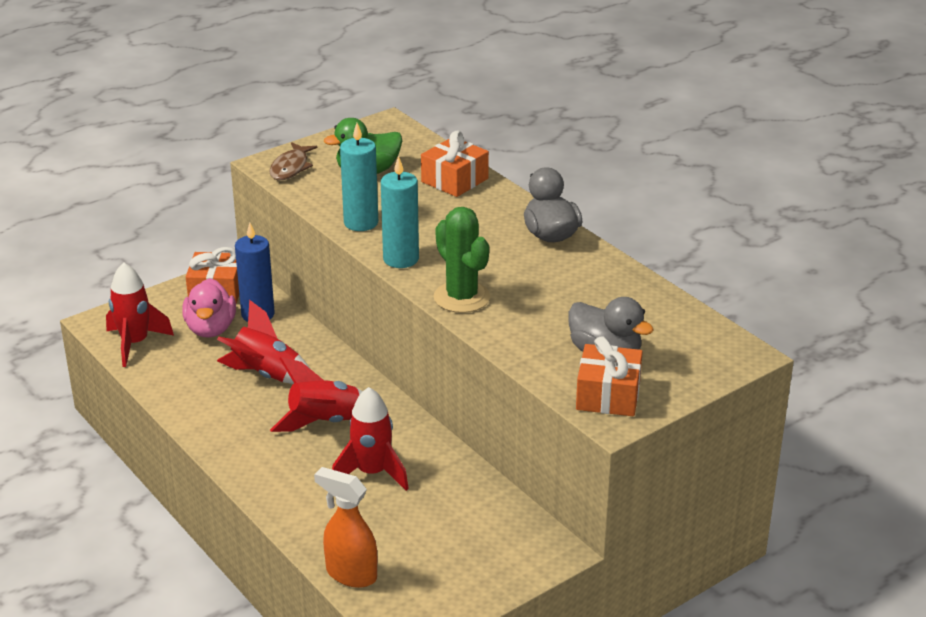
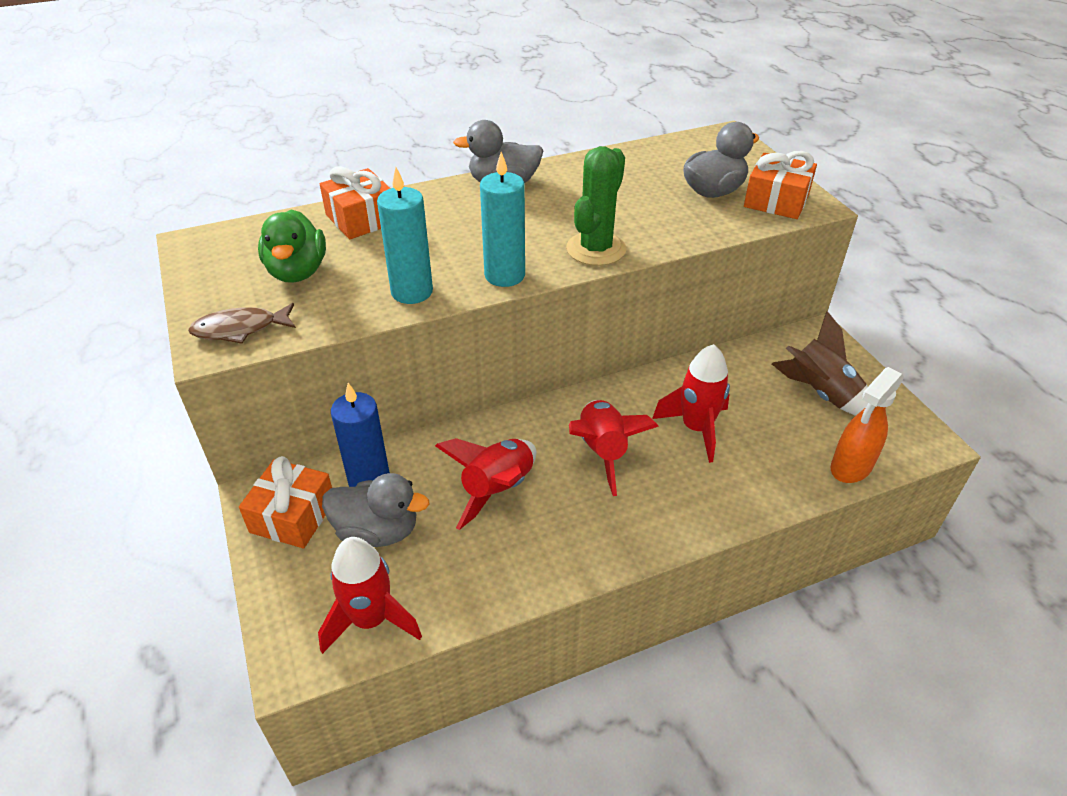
camera: 75 degrees left, 10 degrees up
pink duck [182,278,236,338] -> grey duck [322,473,430,547]
brown fish [269,142,318,180] -> brown fish turned 135 degrees clockwise [188,303,296,344]
green cactus [433,207,490,313] -> green cactus turned 45 degrees counterclockwise [566,146,626,266]
none -> brown rocket [772,311,868,416]

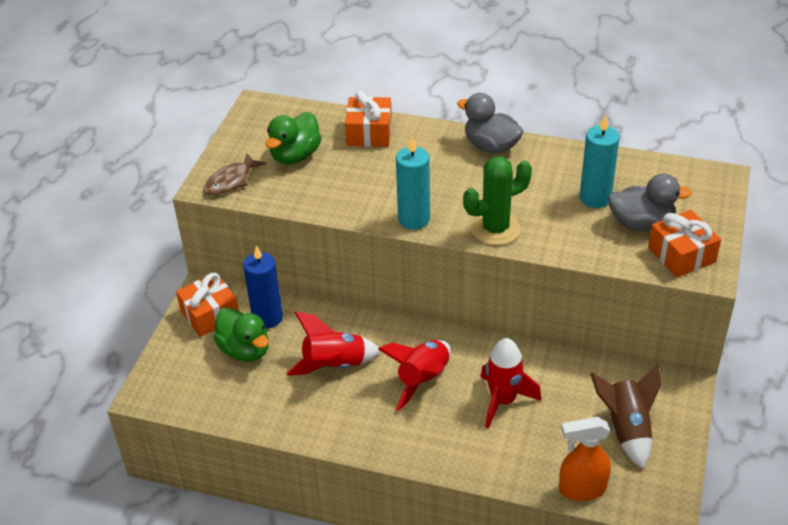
camera: 40 degrees right, 0 degrees up
brown fish [188,303,296,344] -> brown fish turned 75 degrees counterclockwise [204,153,266,196]
red rocket [318,537,422,654] -> none
grey duck [322,473,430,547] -> green duck [213,307,269,362]
turquoise candle [377,168,433,304] -> turquoise candle moved to [580,115,620,208]

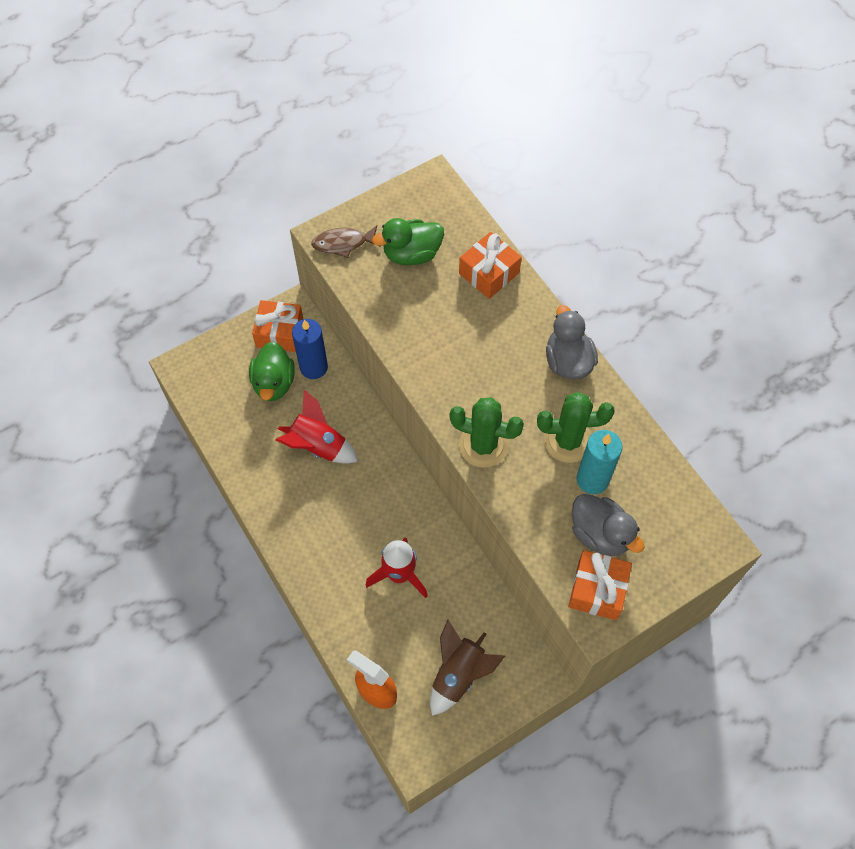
camera: 40 degrees right, 20 degrees up
red rocket [378,340,451,411] -> none
turquoise candle [396,137,430,230] -> none
none -> green cactus [537,392,615,463]

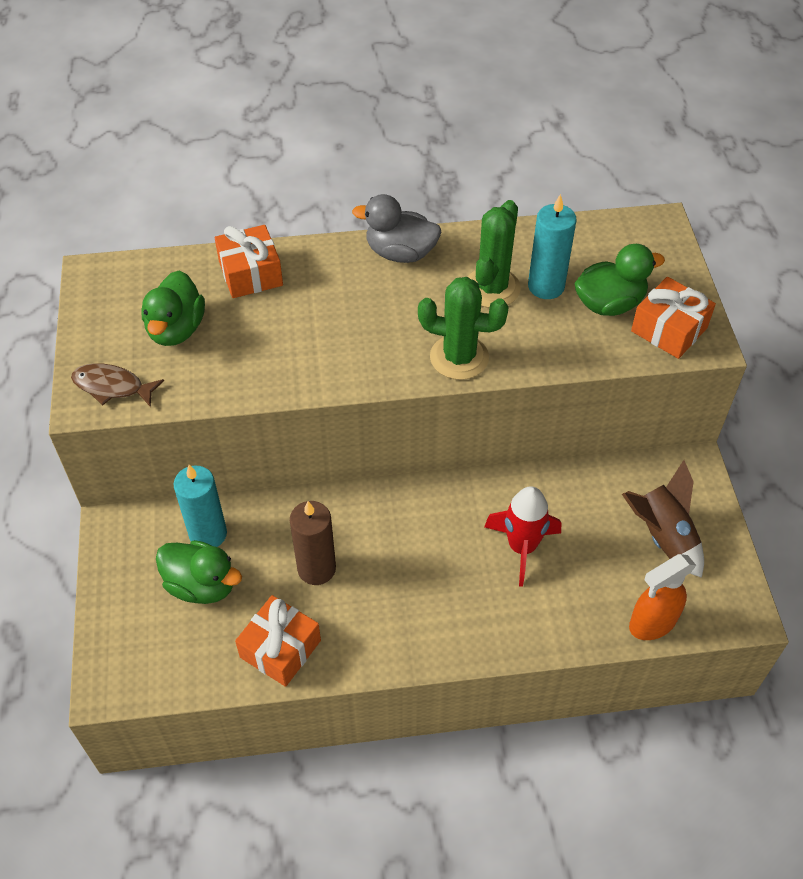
camera: 65 degrees left, 10 degrees down
orange gift [252,300,303,352] -> orange gift moved to [235,595,321,687]
red rocket [276,390,358,464] -> brown candle [290,501,336,585]
blue candle [292,319,328,379] -> turquoise candle [174,465,227,547]
brown fish [311,225,381,258] -> brown fish turned 90 degrees clockwise [71,364,164,407]
green cactus [450,397,524,468] -> green cactus turned 60 degrees clockwise [418,277,509,380]
grey duck [572,494,644,556] -> green duck [574,244,665,316]

